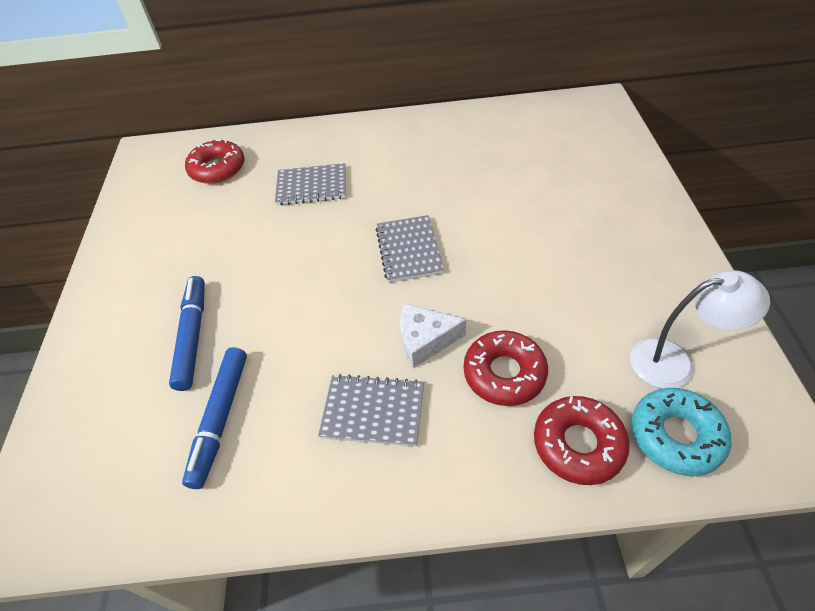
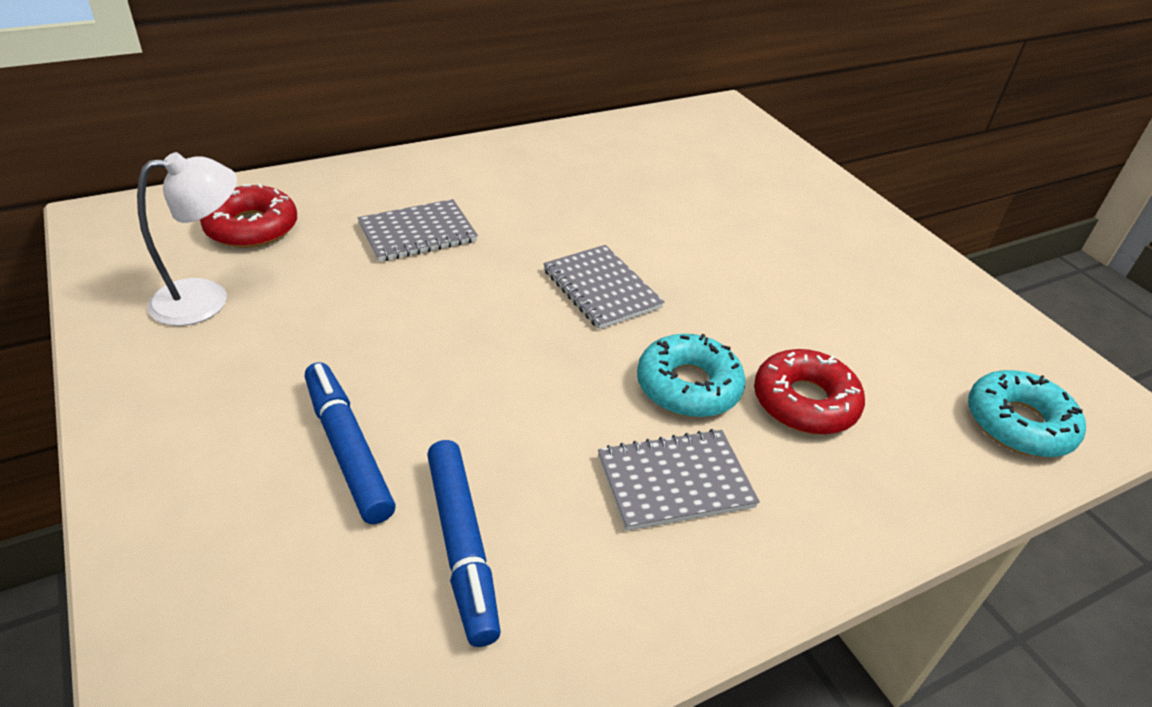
camera: 30 degrees left, 10 degrees down
white cheese [400,304,466,368] -> turquoise donut [637,333,746,418]
red donut [534,396,630,485] -> none
white lamp [630,270,770,389] -> white lamp moved to [137,152,237,326]

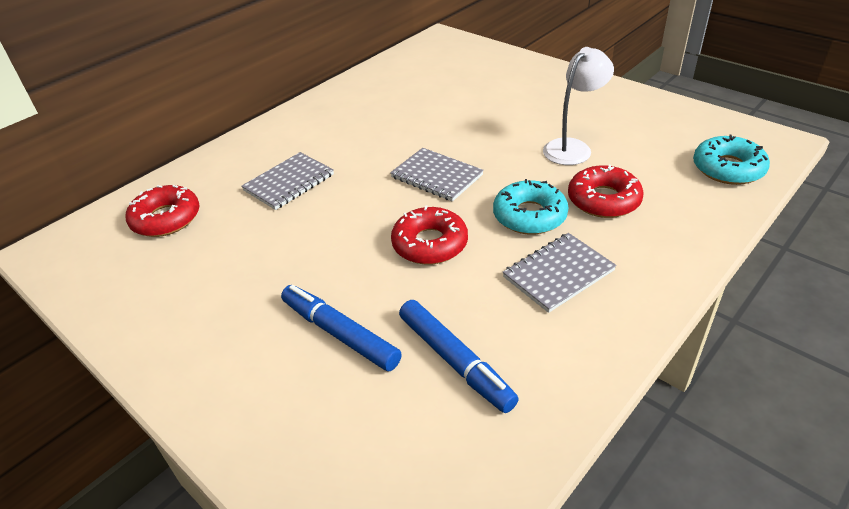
camera: 15 degrees left, 0 degrees up
white lamp [137,152,237,326] -> white lamp moved to [543,47,614,165]
none -> red donut [391,206,468,265]

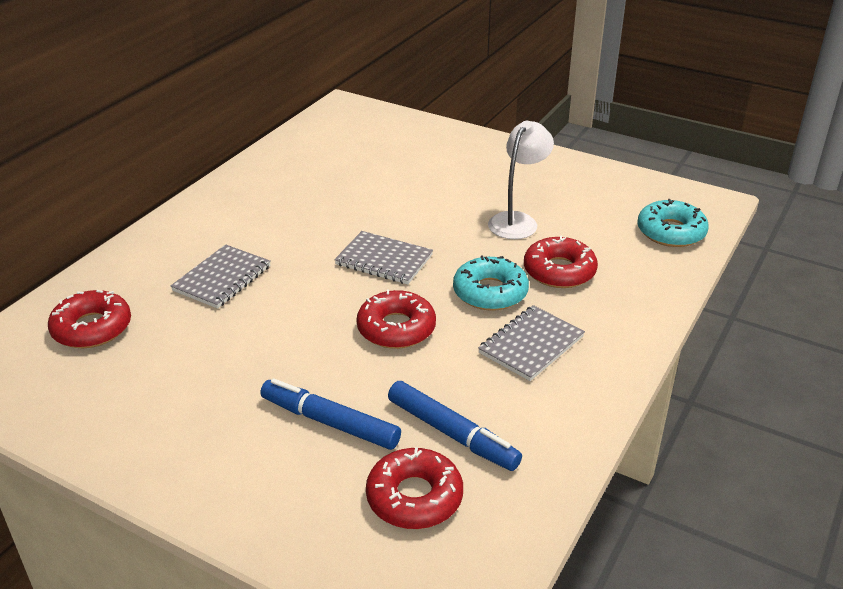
camera: 15 degrees left, 5 degrees down
none -> red donut [366,447,463,529]

